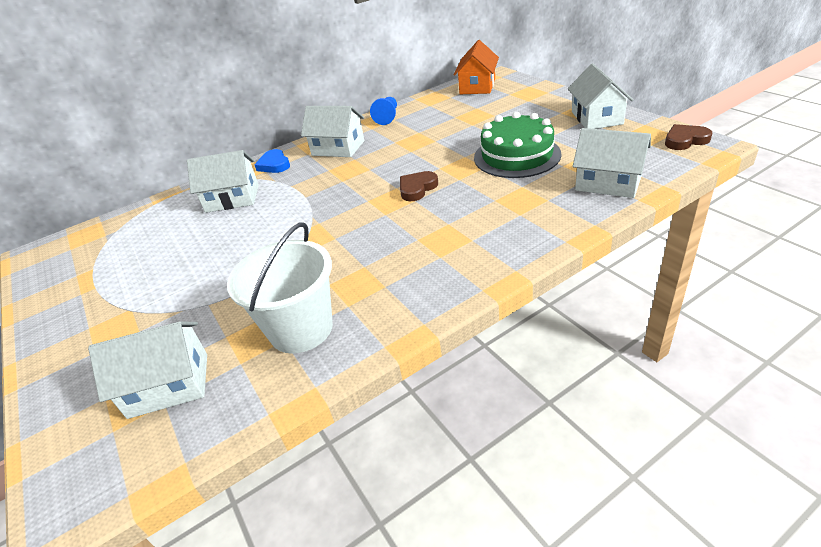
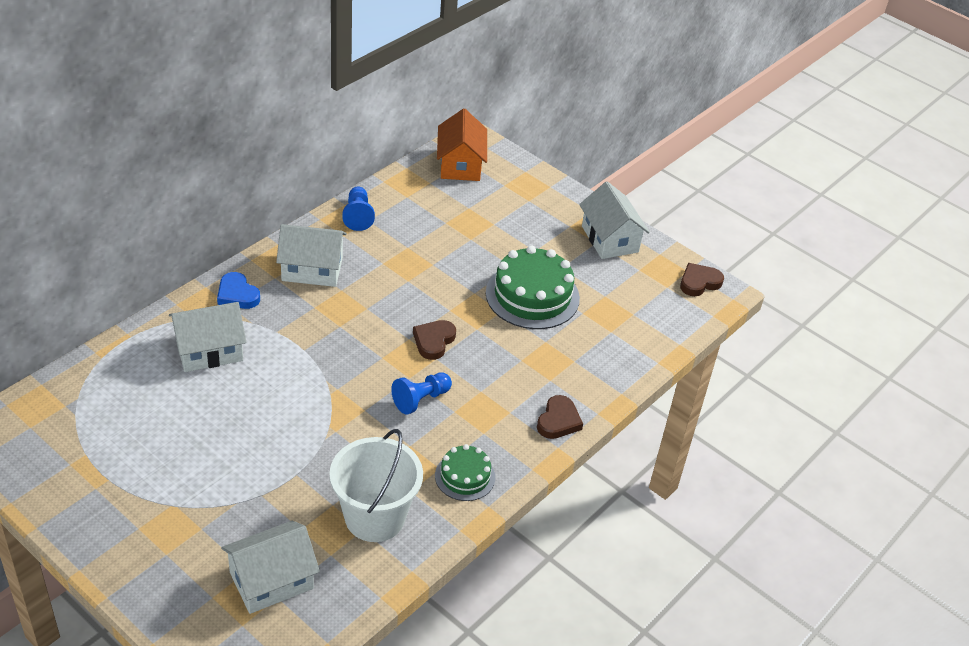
camera: 25 degrees left, 5 degrees up
white house [573,128,651,198] -> none
none -> blue pawn [391,373,452,415]
none -> green cake [435,444,495,501]
none -> brown heart [537,395,583,439]

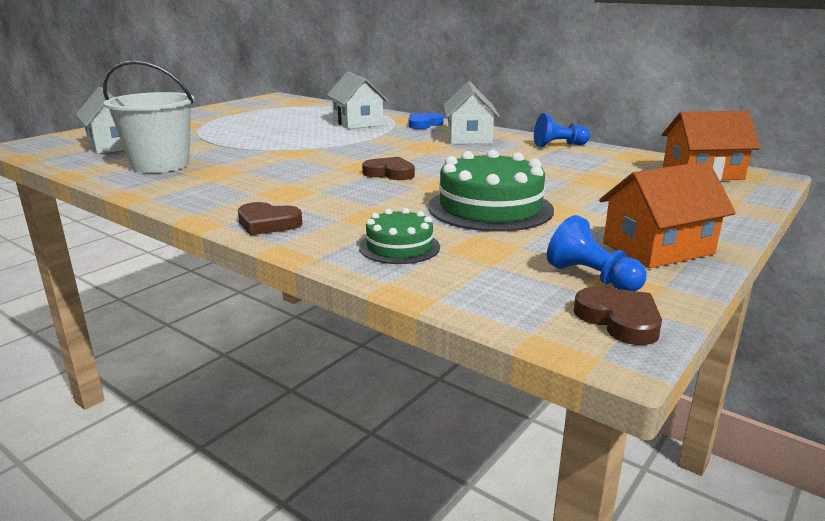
camera: 90 degrees right, 20 degrees down
blue pawn [391,373,452,415] -> blue pawn moved to [547,215,647,291]
green cake [435,444,495,501] -> green cake moved to [359,208,440,264]
white house [579,181,650,259] -> orange house [599,161,736,268]

